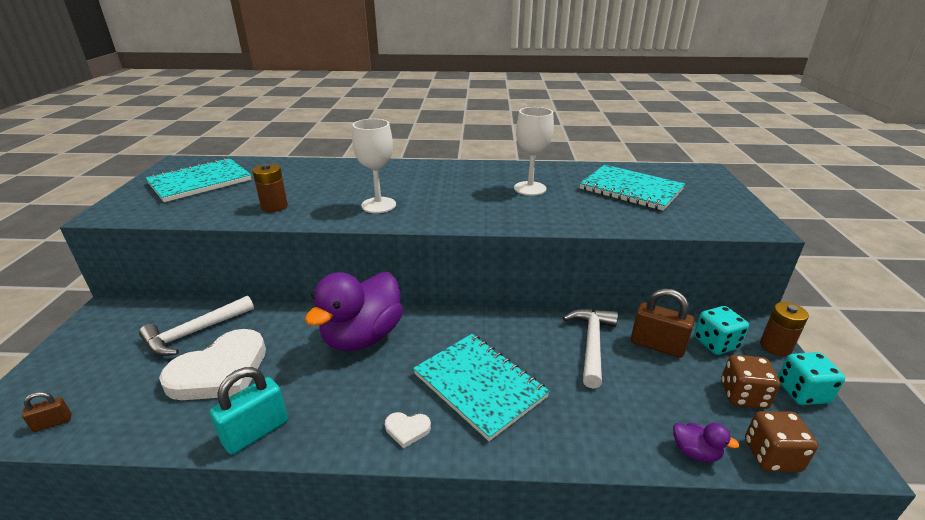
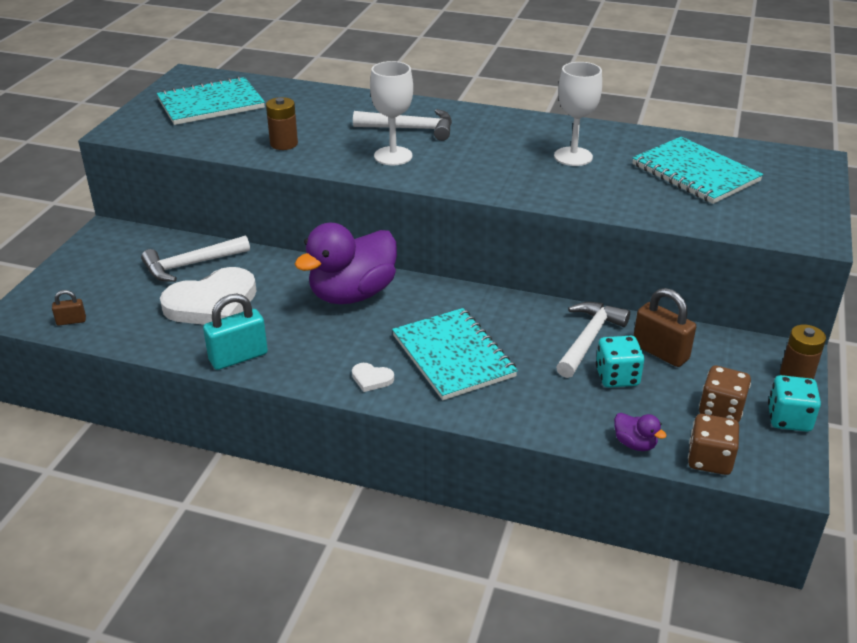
camera: 15 degrees right, 5 degrees up
turquoise dice [694,306,749,355] -> turquoise dice moved to [596,336,644,388]
none -> white hammer [353,109,452,141]

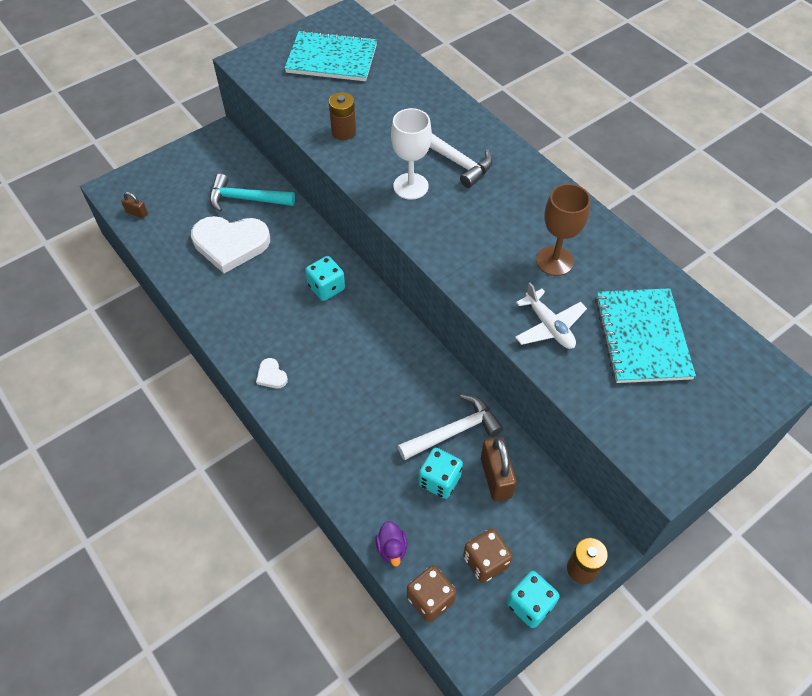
camera: 35 degrees right, 20 degrees up
white hammer [141,235,250,282] -> turquoise hammer [210,174,295,212]
turquoise padlock [203,294,268,370] -> none
purple duck [295,223,397,304] -> turquoise dice [305,256,345,301]
turquoise notebook [392,308,518,400] -> none
white goblet [554,62,602,166] -> brown goblet [536,184,591,276]
none -> white plane [515,282,587,349]

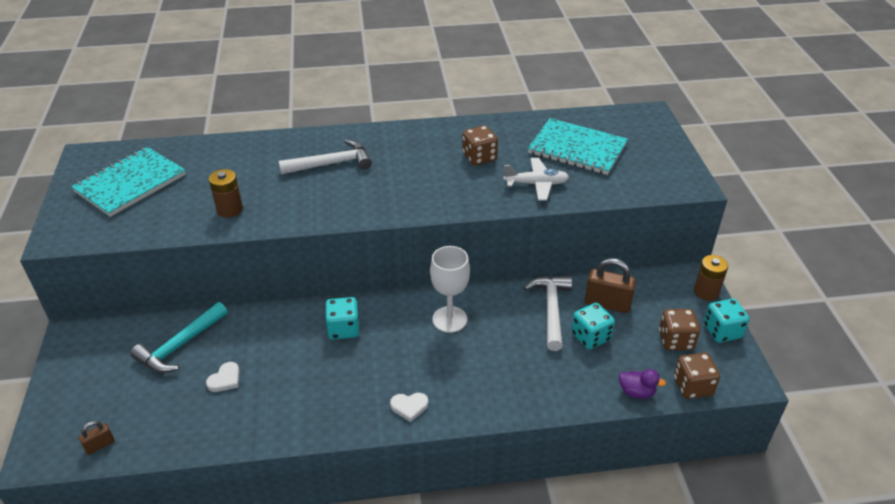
camera: 60 degrees left, 15 degrees down
white heart [191,216,270,273] -> white heart [206,362,240,392], size x0.41
white goblet [391,108,432,200] -> white goblet moved to [430,246,470,333]
brown goblet [536,184,591,276] -> brown dice [462,125,498,166]

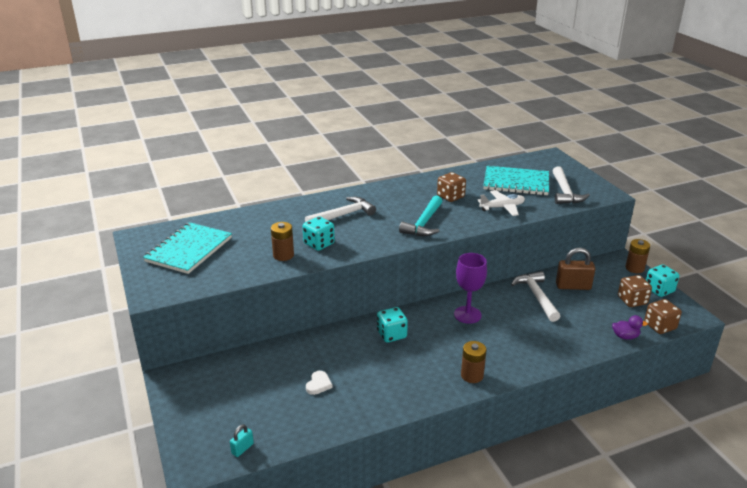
camera: 15 degrees left, 10 degrees down
brown padlock [79,421,114,455] -> turquoise padlock [230,424,254,457]
turquoise hammer [131,302,228,373] -> turquoise hammer moved to [399,196,442,236]
white heart [390,393,429,422] -> brown battery [461,341,486,383]
white goblet [430,246,470,333] -> purple goblet [454,253,487,324]
turquoise dice [571,303,615,350] -> turquoise dice moved to [303,216,335,251]
none -> white hammer [553,166,590,204]

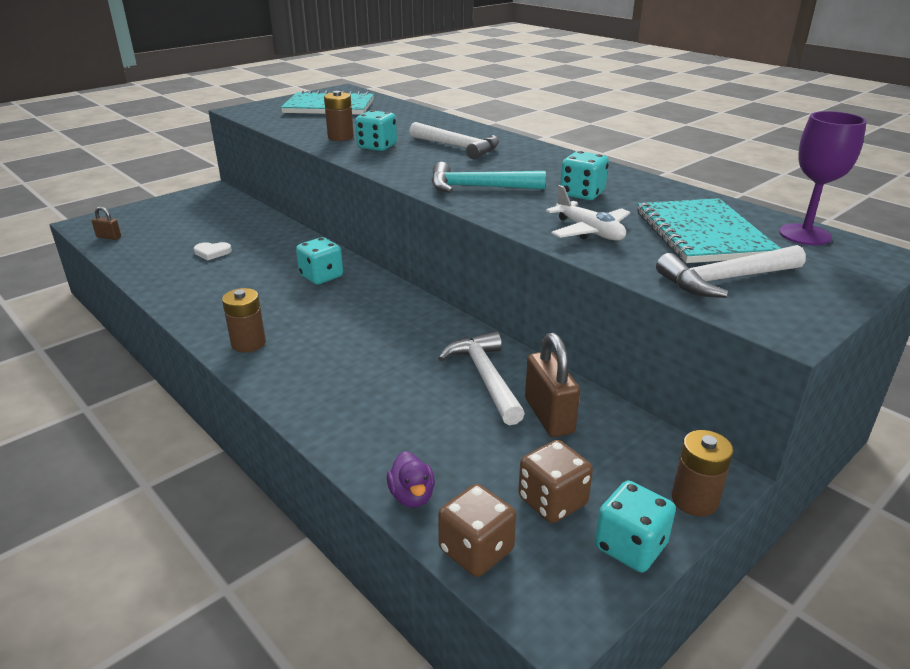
camera: 70 degrees right, 0 degrees up
turquoise padlock [230,424,254,457] -> brown padlock [92,207,121,240]
brown dice [437,172,466,202] -> turquoise dice [560,151,609,200]
purple goblet [454,253,487,324] -> purple goblet moved to [779,111,867,245]
white hammer [511,271,560,322] -> white hammer turned 75 degrees counterclockwise [438,331,525,425]

